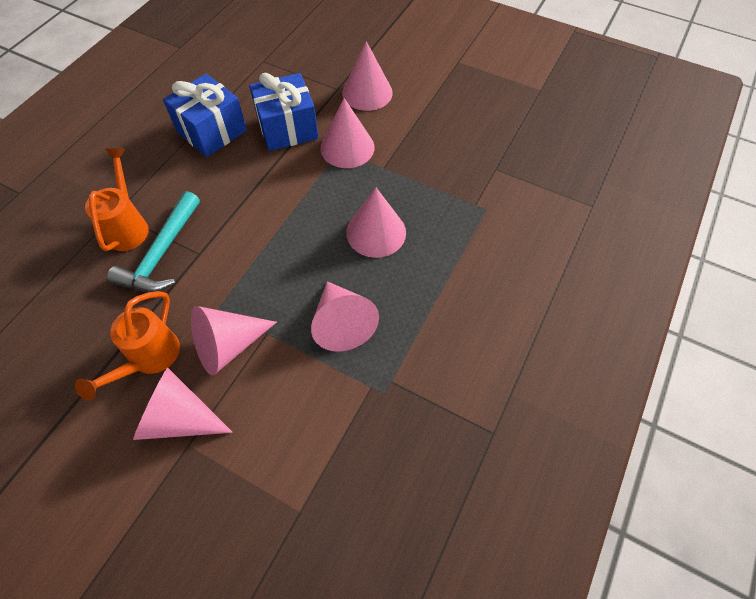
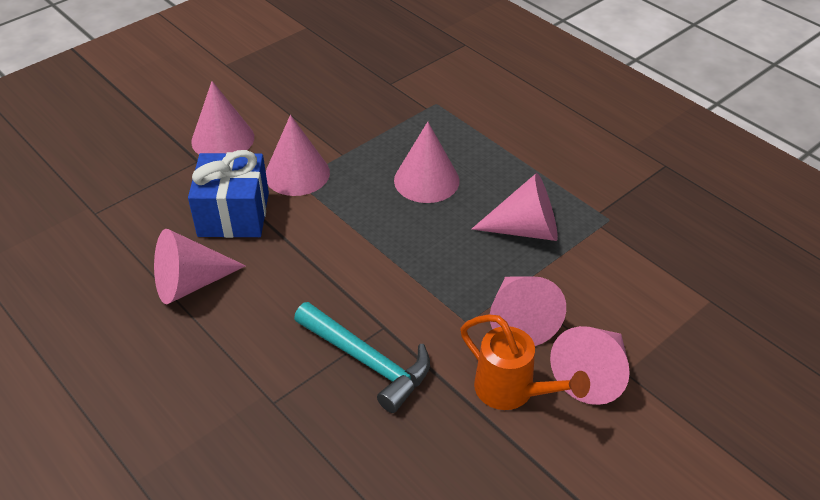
camera: 70 degrees left, 15 degrees down
orange watering can [85,148,149,251] -> none
blue gift [163,74,247,157] -> pink cone [154,229,246,304]

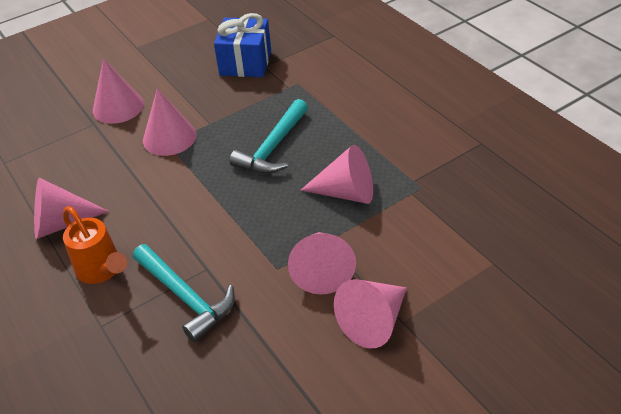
camera: 10 degrees right, 0 degrees up
blue gift [188,150,269,238] -> blue gift moved to [214,13,271,77]
pink cone [394,122,460,203] -> turquoise hammer [230,99,308,174]
orange watering can [460,315,590,410] -> orange watering can moved to [63,206,127,284]

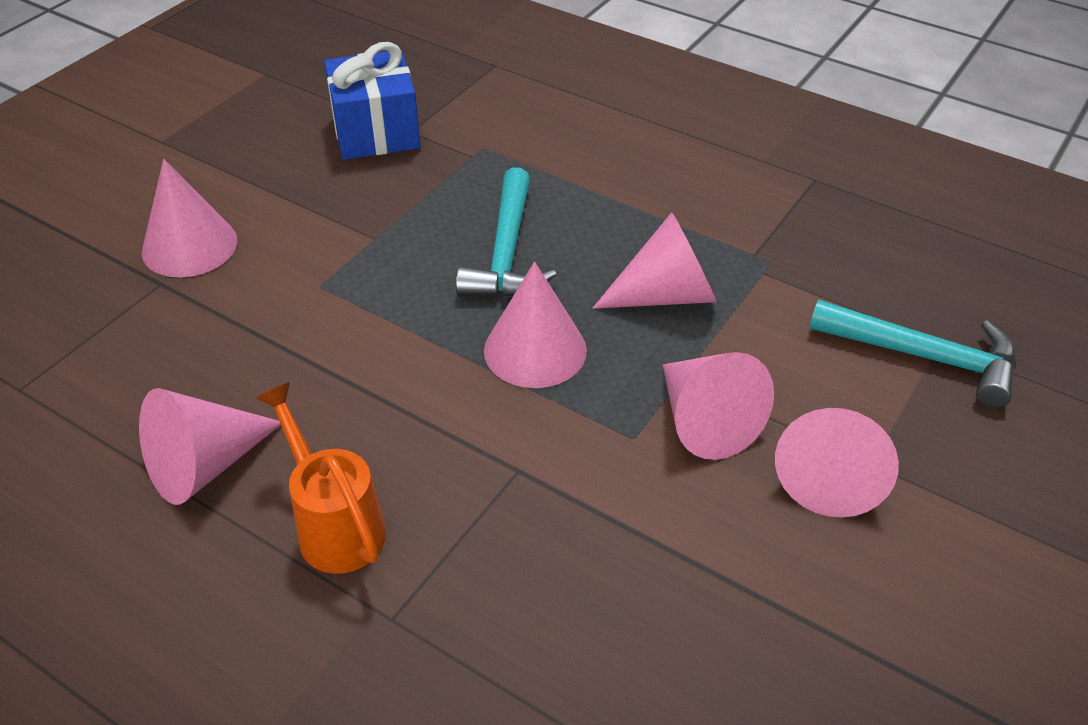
camera: 25 degrees left, 0 degrees up
orange watering can [63,206,127,284] -> orange watering can turned 150 degrees counterclockwise [256,382,386,574]
turquoise hammer [133,244,235,342] -> turquoise hammer moved to [809,300,1016,408]
pink cone [143,88,197,156] -> pink cone moved to [484,262,587,388]

